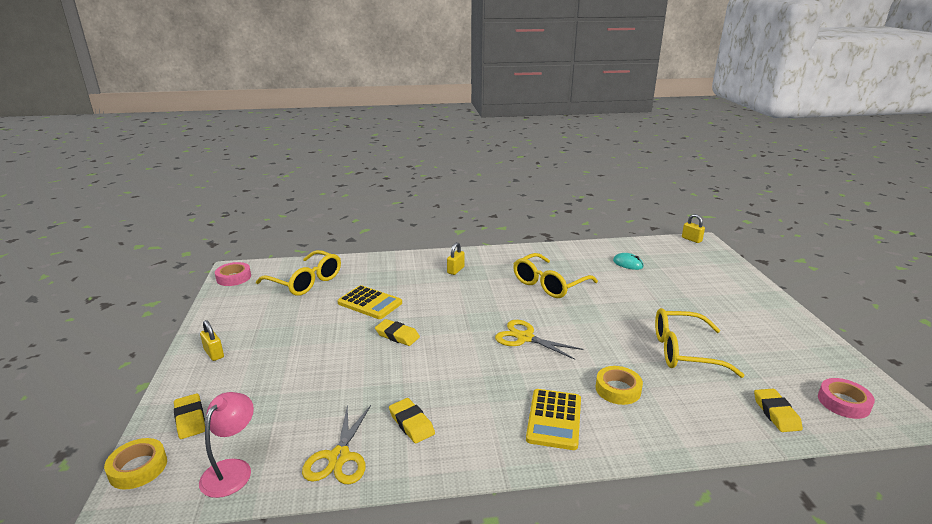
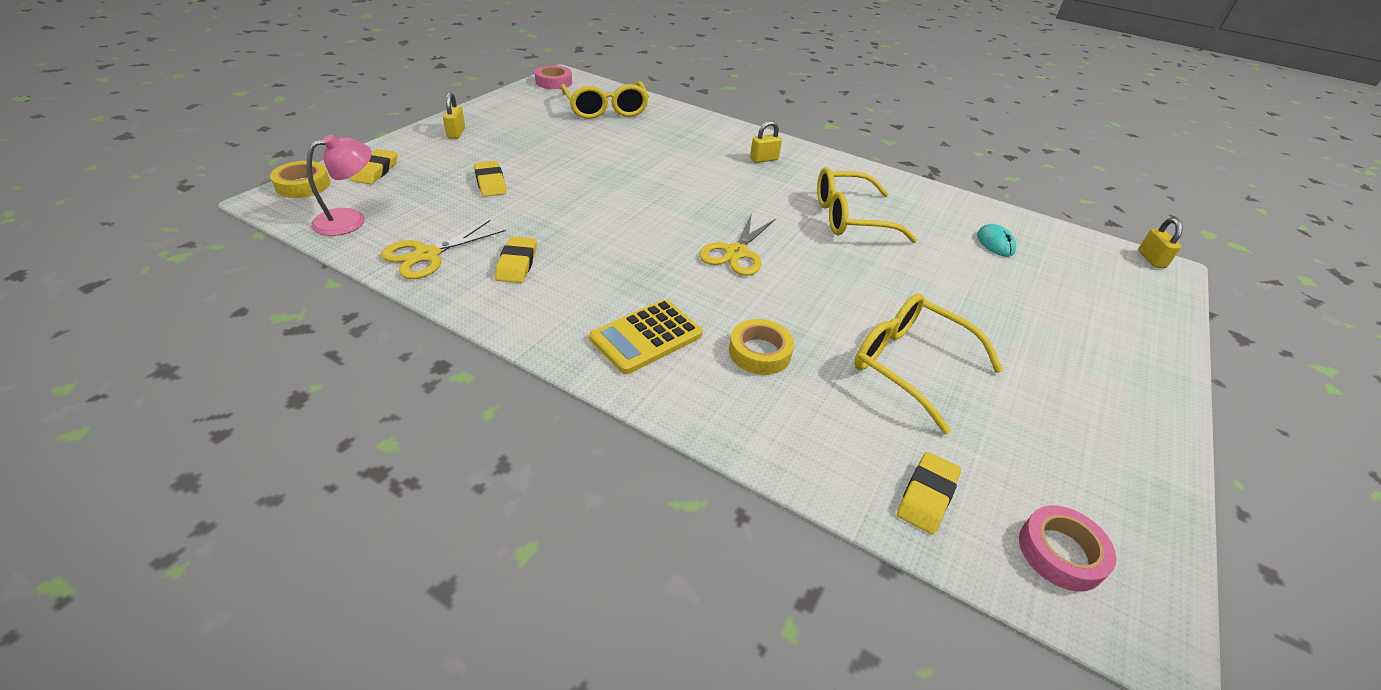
camera: 35 degrees right, 15 degrees up
yellow calculator [337,285,402,319] -> none
yellow eraser [375,319,420,346] -> yellow eraser moved to [474,161,507,197]
yellow scissors [495,320,583,360] -> yellow scissors turned 135 degrees counterclockwise [699,213,775,276]

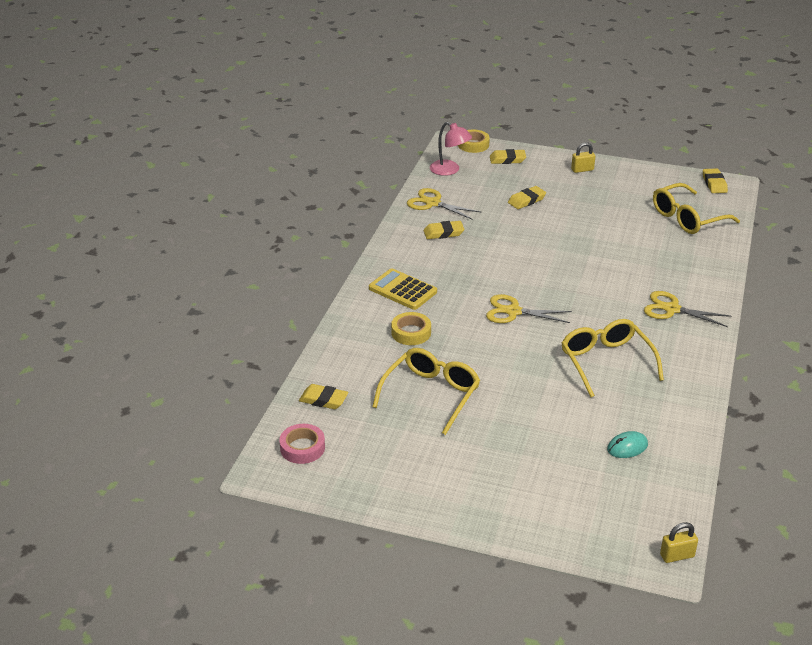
camera: 80 degrees right, 5 degrees down
pink tape [535,65,572,89] -> yellow eraser [703,168,728,193]
yellow padlock [750,121,782,163] -> yellow scissors [644,291,731,327]

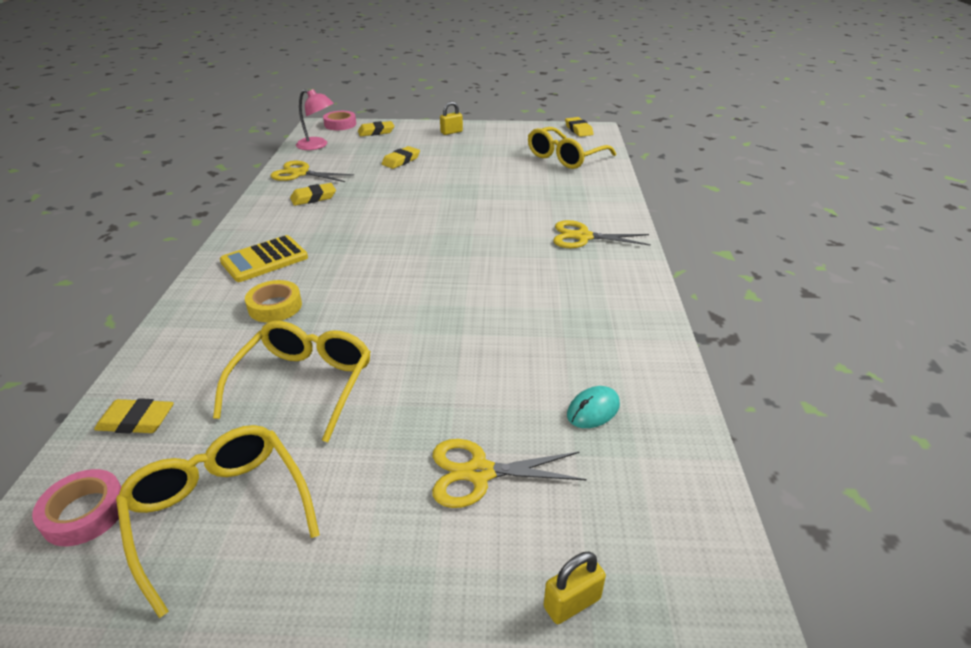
camera: 15 degrees left, 0 degrees up
yellow calculator [369,268,437,310] -> yellow calculator turned 60 degrees counterclockwise [220,235,308,282]
yellow tape [458,130,490,153] -> pink tape [323,111,356,130]
yellow scissors [486,294,572,323] -> yellow scissors moved to [432,439,587,508]
yellow glasses [562,319,664,397] -> yellow glasses moved to [116,425,320,618]
yellow padlock [660,522,698,563] -> yellow padlock moved to [544,552,606,624]

